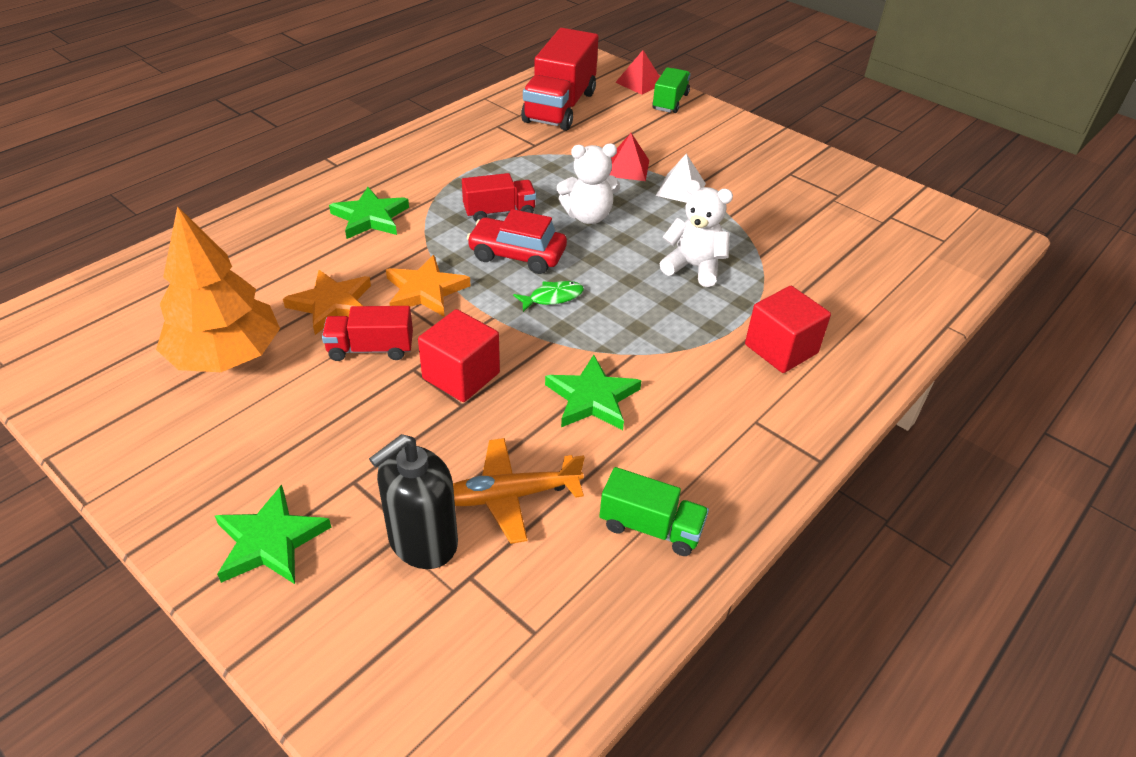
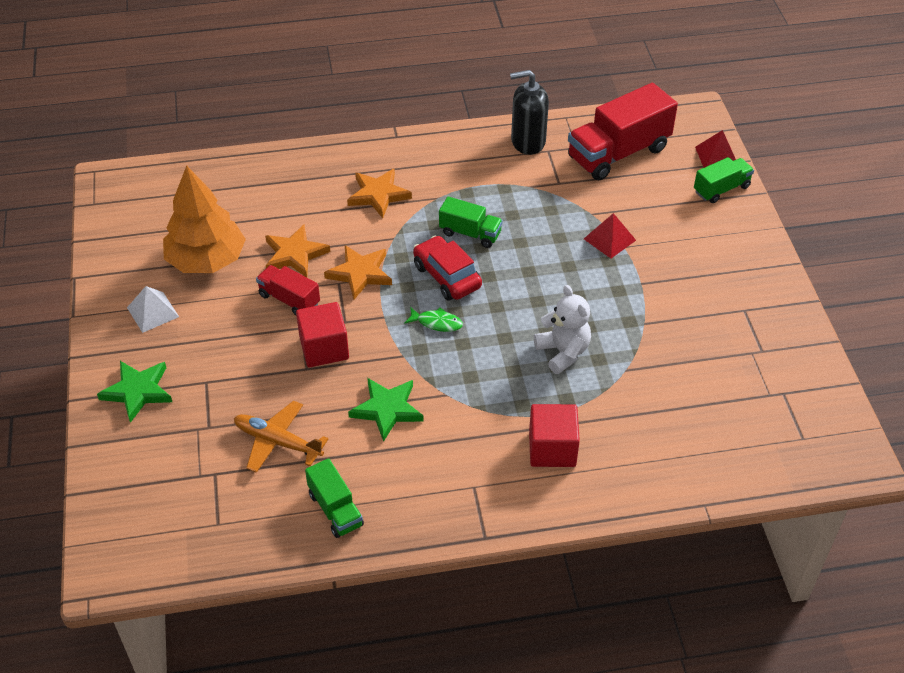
camera: 40 degrees right, 5 degrees up
green star [329,187,409,239] -> orange star [347,169,412,218]
black soap dispenser [369,434,458,569] -> black soap dispenser moved to [510,70,549,155]
red truck [462,173,536,222] -> green truck [439,196,503,248]
white teddy bear [557,144,620,224] -> none
white pyramid [656,154,706,203] -> white pyramid moved to [127,286,179,333]

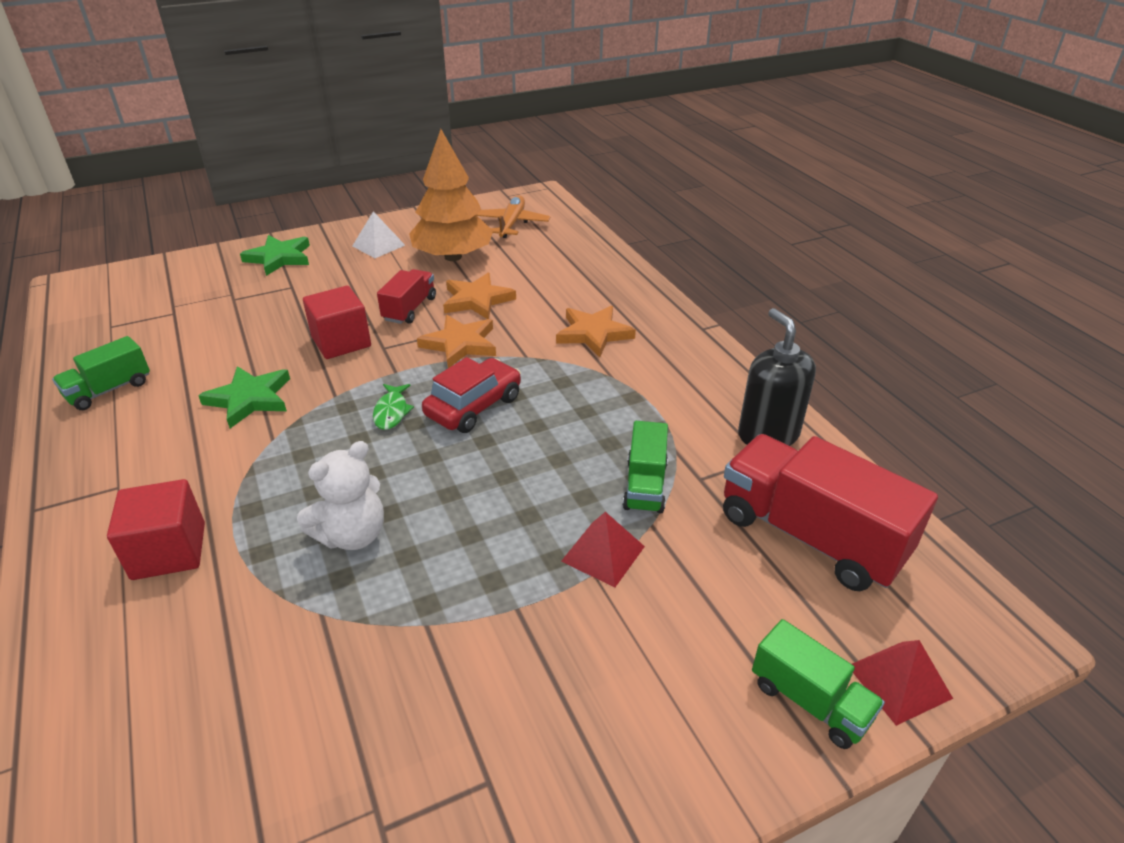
camera: 75 degrees right, 10 degrees down
orange plane [234,400,329,473] -> orange plane moved to [476,195,550,238]
green truck [439,196,503,248] -> green truck moved to [623,421,668,514]

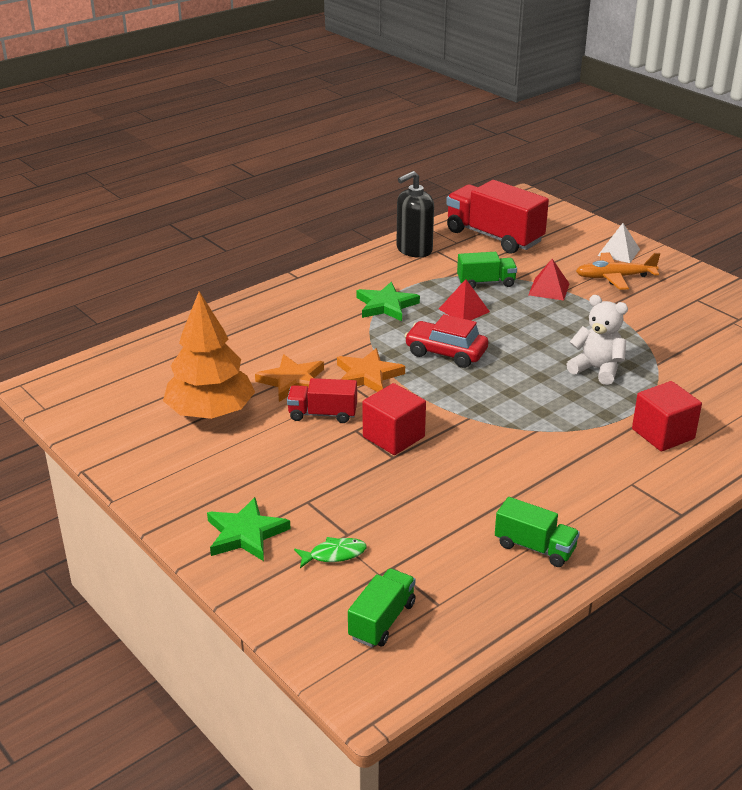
camera: 105 degrees left, 5 degrees down
green star [198,366,290,428] -> green star moved to [357,282,420,321]
white pyramid [353,211,405,258] -> white pyramid moved to [597,223,640,263]
green fish [373,384,414,430] -> green fish moved to [294,537,367,568]
orange plane [476,195,550,238] -> orange plane moved to [576,253,661,290]
orange star [556,306,636,357] -> none
red truck [723,434,938,591] -> red truck turned 105 degrees clockwise [446,180,549,254]
green truck [752,619,885,749] -> green truck moved to [348,568,416,647]
red pyramid [852,640,953,726] -> red pyramid moved to [439,279,490,320]

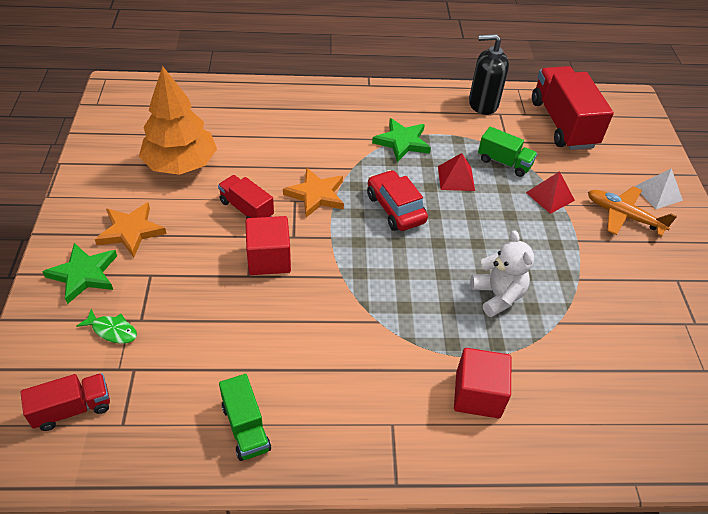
camera: 35 degrees right, 15 degrees up
orange star [255,354,324,402] -> orange star moved to [95,202,167,257]
green truck [348,568,416,647] -> red truck [20,373,110,431]

